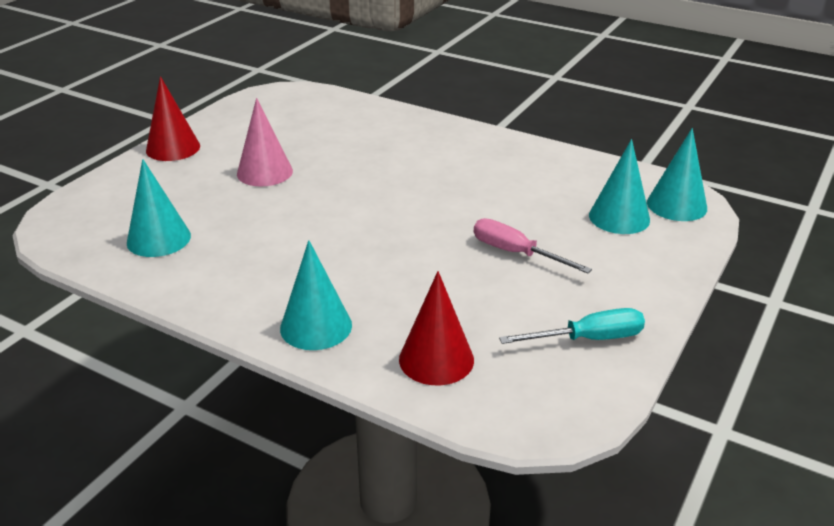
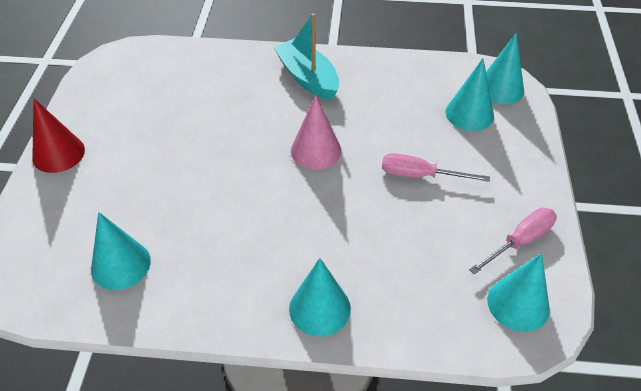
camera: 25 degrees left, 15 degrees up
pink cone [237,98,293,187] -> pink cone moved to [291,95,341,170]
red cone [399,271,474,385] -> none
turquoise screwdriver [499,308,645,344] -> pink screwdriver [469,208,557,274]
none -> turquoise boat [273,13,339,100]
none -> turquoise cone [487,253,550,332]

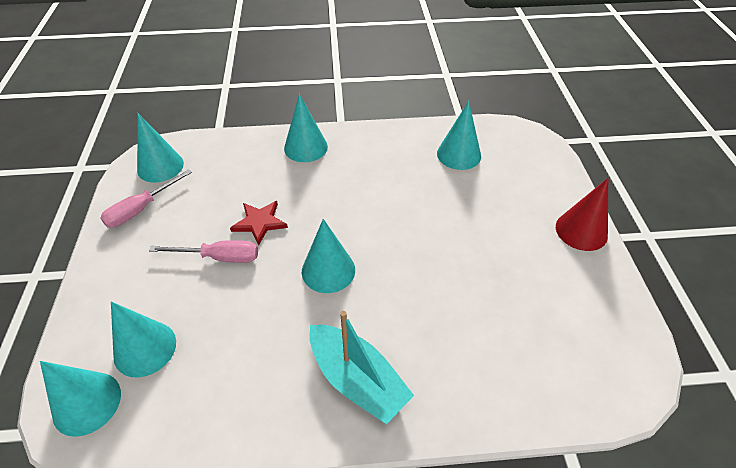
camera: 170 degrees right, 0 degrees up
pink cone [291,95,341,170] -> turquoise cone [302,219,355,293]
none -> red star [230,201,288,246]

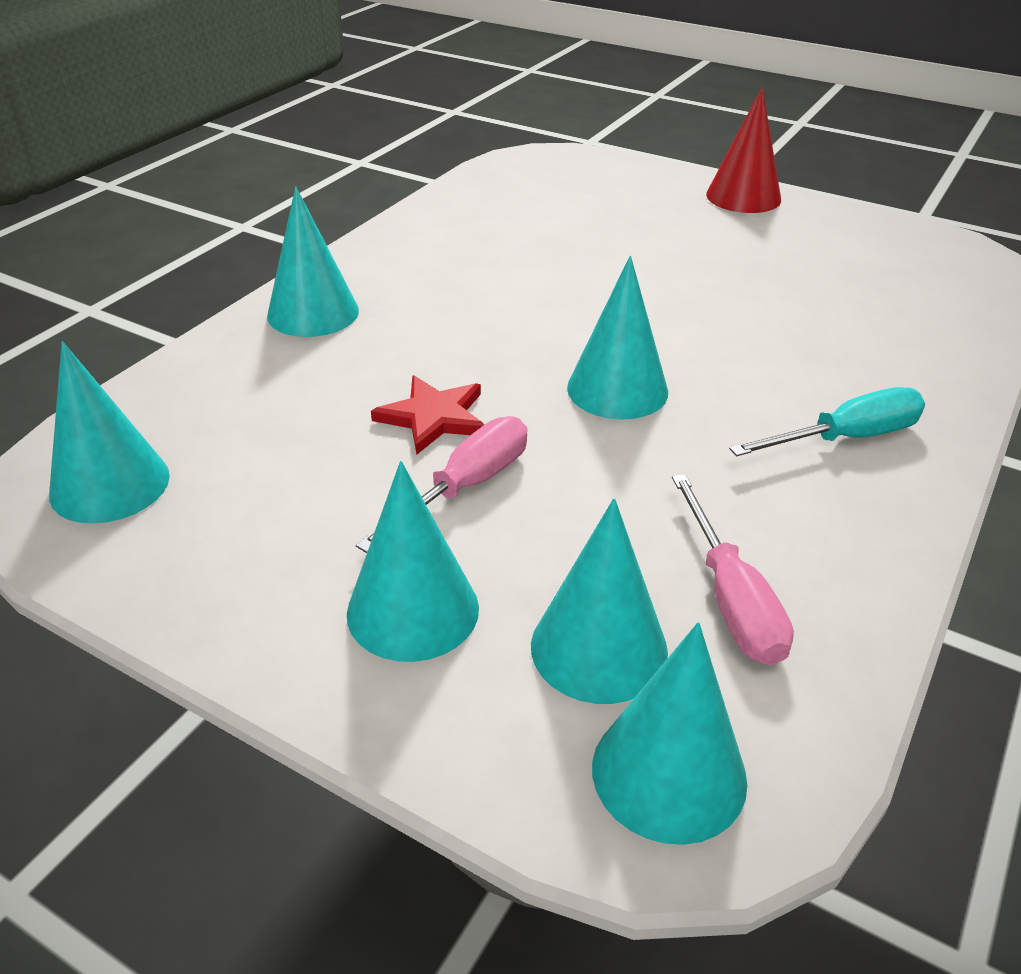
camera: 55 degrees left, 10 degrees down
pink screwdriver [100,169,192,228] -> pink screwdriver moved to [672,474,794,665]
turquoise boat [309,311,414,424] -> turquoise screwdriver [729,387,925,456]
turquoise cone [437,101,481,170] -> turquoise cone moved to [347,461,479,662]

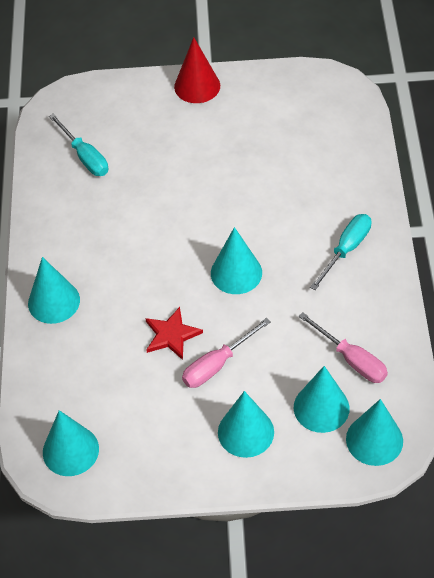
camera: 30 degrees left, 15 degrees up
pink screwdriver [356,416,527,553] -> pink screwdriver turned 135 degrees counterclockwise [182,318,271,388]
none -> turquoise screwdriver [49,113,108,176]

